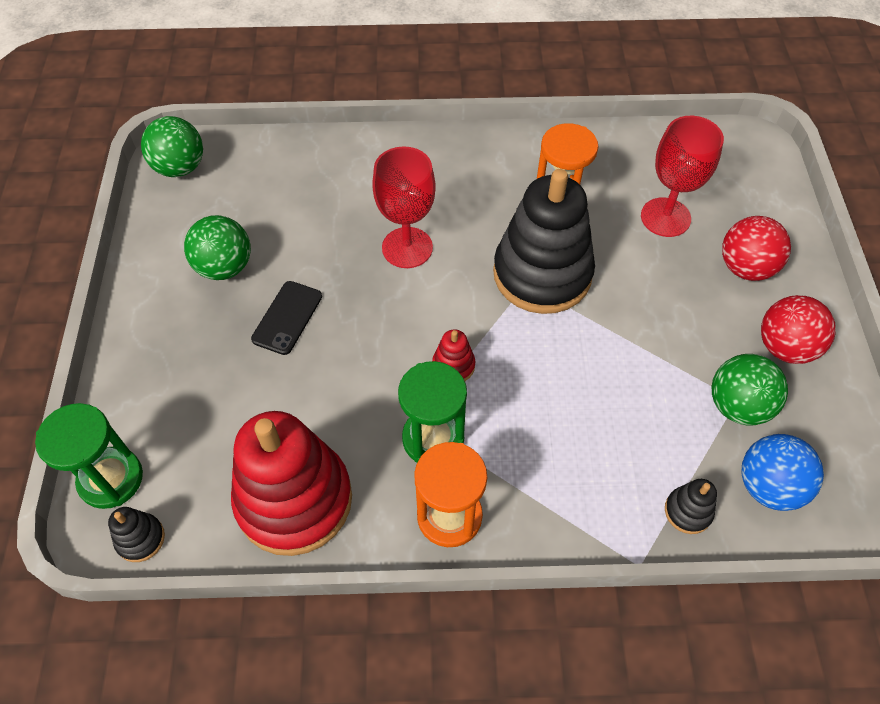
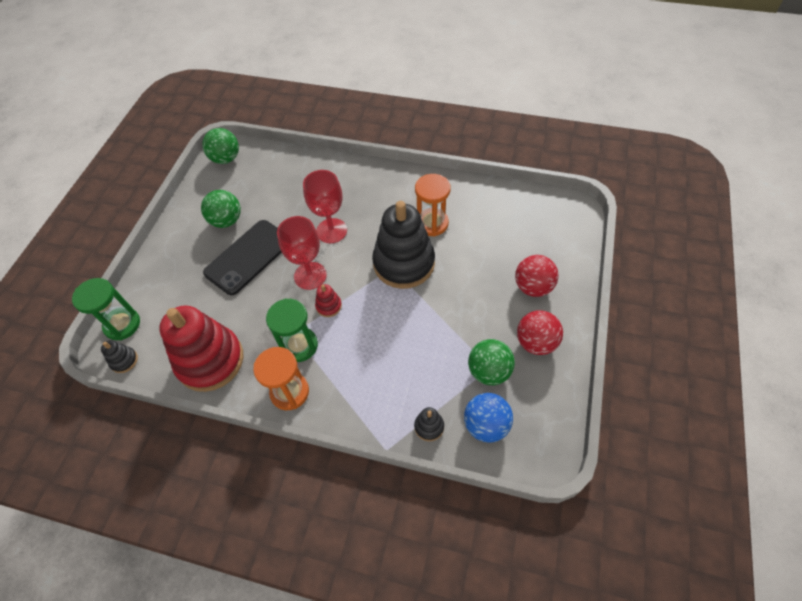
camera: 20 degrees right, 0 degrees up
black phone [251,281,322,355] -> black phone [203,220,282,295], size x1.80
red goblet [641,116,724,237] -> red goblet moved to [277,216,327,290]

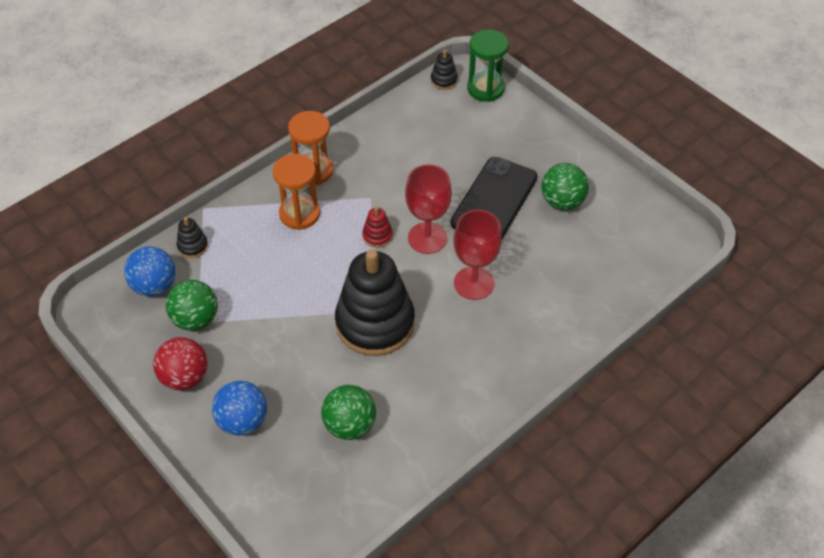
camera: 120 degrees right, 5 degrees down
red stacking toy [159,305,243,392] -> none
green ball [202,128,239,164] -> green ball moved to [321,385,376,440]
black phone [203,220,282,295] -> black phone turned 45 degrees clockwise [451,157,538,239]
green hourglass [266,298,318,362] -> none
orange hourglass [415,174,451,237] -> orange hourglass moved to [273,154,320,230]
red ball [515,255,559,297] -> blue ball [212,381,267,436]

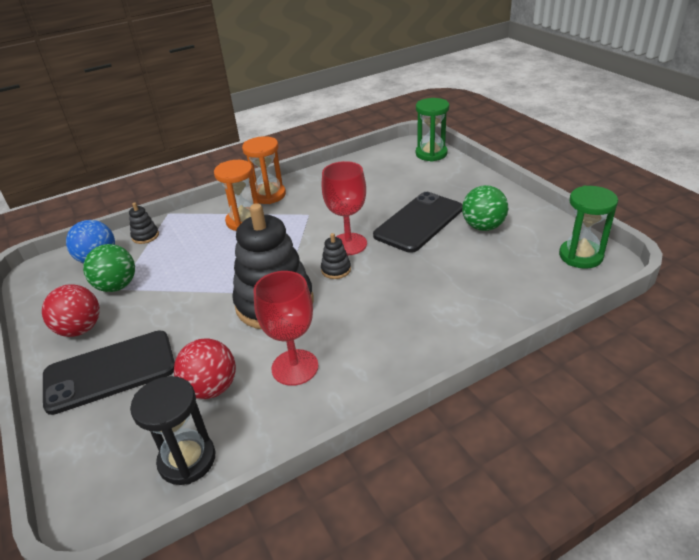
camera: 15 degrees right, 15 degrees down
blue ball [212,381,267,436] -> black phone [43,331,175,415]
green ball [321,385,376,440] -> red ball [174,339,236,399]
red stacking toy [362,207,393,248] -> none
black stacking toy [431,50,458,90] -> black stacking toy moved to [321,233,351,279]
red goblet [454,210,502,300] -> red goblet moved to [253,271,318,386]
none -> black hourglass [130,376,215,485]
none -> green hourglass [559,186,618,269]

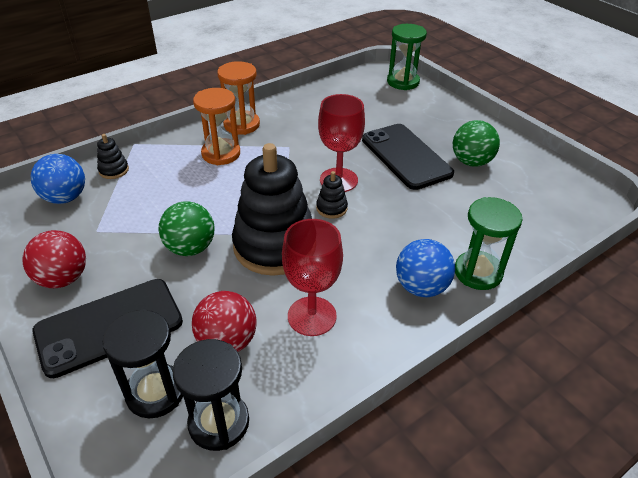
camera: 10 degrees left, 5 degrees up
green ball [83,244,135,292] -> green ball moved to [159,202,215,256]
black phone [373,192,463,253] -> black phone turned 60 degrees counterclockwise [362,124,454,190]
green hourglass [559,186,618,269] -> green hourglass moved to [455,197,523,290]
none -> black hourglass [103,309,183,418]
none -> blue ball [396,239,455,297]

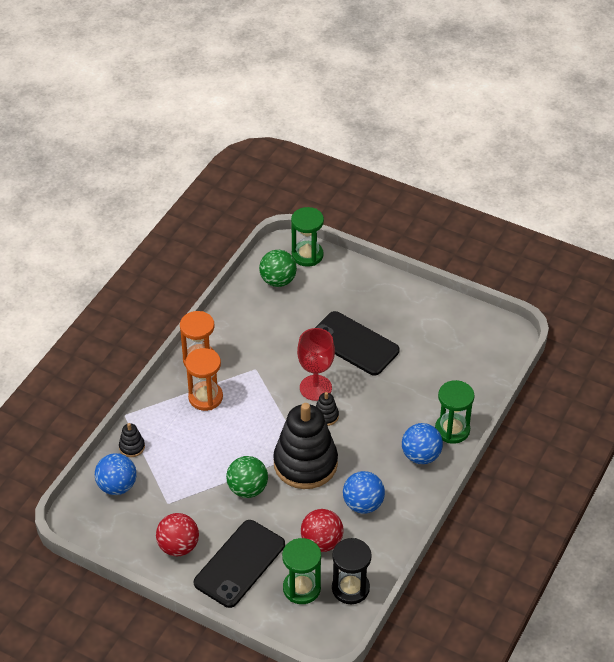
camera: 25 degrees left, 5 degrees up
black hourglass [103,309,183,418] -> green hourglass [282,538,321,604]
red goblet [282,219,343,336] -> blue ball [343,471,385,514]
green ball [453,120,500,167] -> green ball moved to [259,250,297,287]

